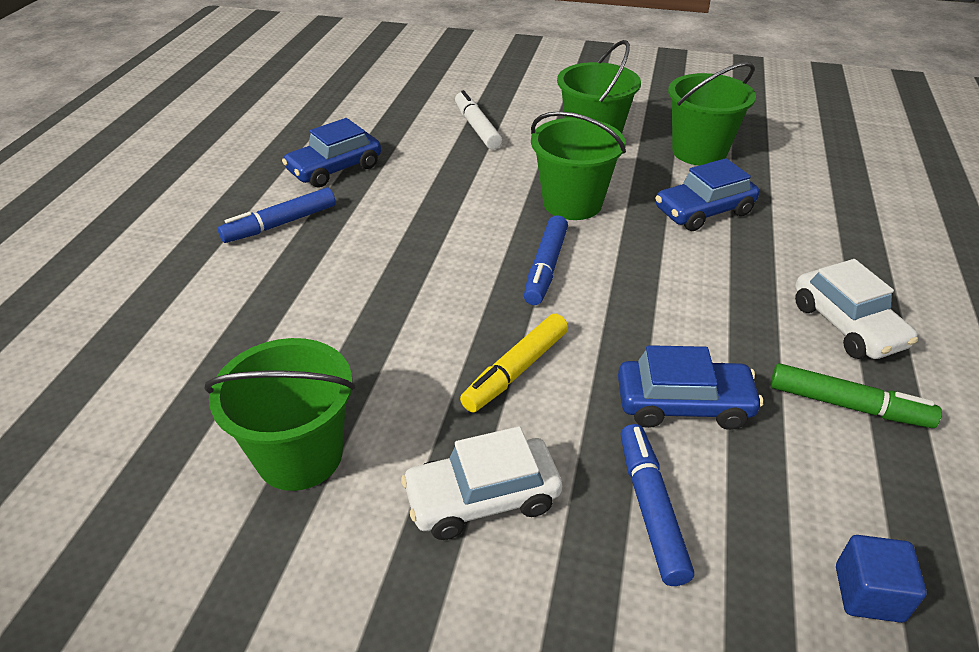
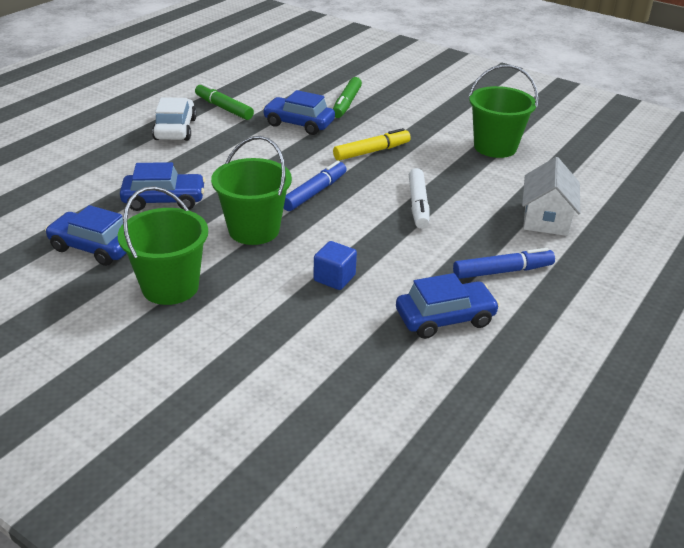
camera: 160 degrees left, 5 degrees down
white car [401,426,562,540] -> none
white marker [455,90,502,149] -> white marker moved to [409,168,429,229]
blue marker [621,424,694,586] -> green marker [333,77,362,118]
green bucket [668,62,756,166] -> blue car [45,205,127,266]
blue cube [836,535,927,623] -> blue cube moved to [314,241,357,290]
none -> white house [522,157,580,236]

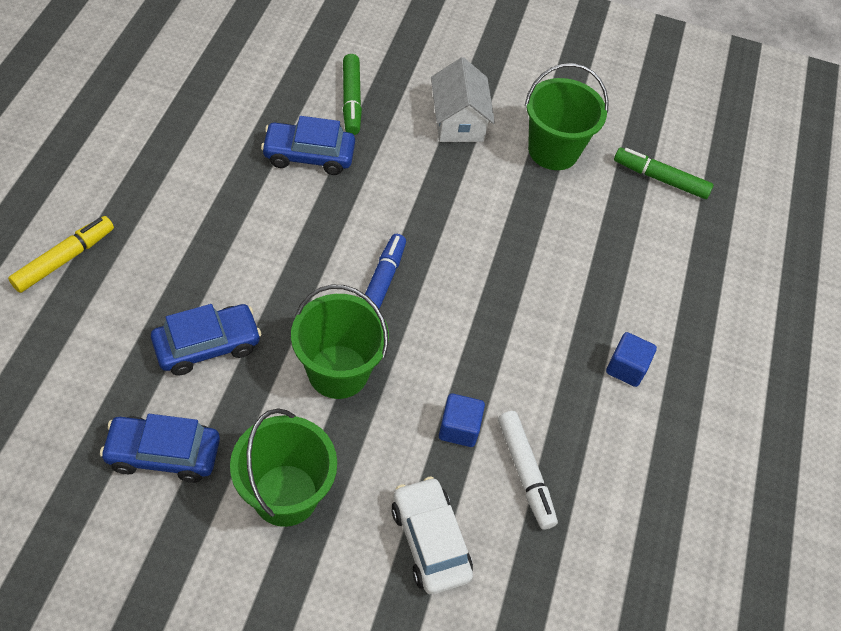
camera: 25 degrees left, 20 degrees up
white car [152,97,197,141] -> white car moved to [392,477,473,594]
green marker [195,83,254,120] -> green marker moved to [614,147,714,199]
yellow marker [333,128,411,161] -> yellow marker moved to [8,216,114,293]
blue car [396,273,500,339] -> none
white marker [409,168,429,229] -> white marker moved to [498,411,558,529]
blue marker [453,248,555,279] -> blue cube [606,332,657,387]
white house [522,157,580,236] -> white house moved to [431,57,495,142]

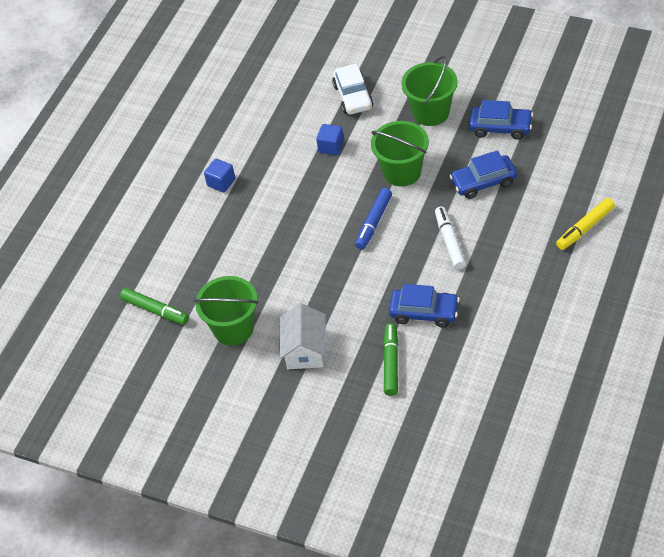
camera: 160 degrees left, 5 degrees down
white marker [498,411,558,529] -> white marker moved to [435,206,466,270]

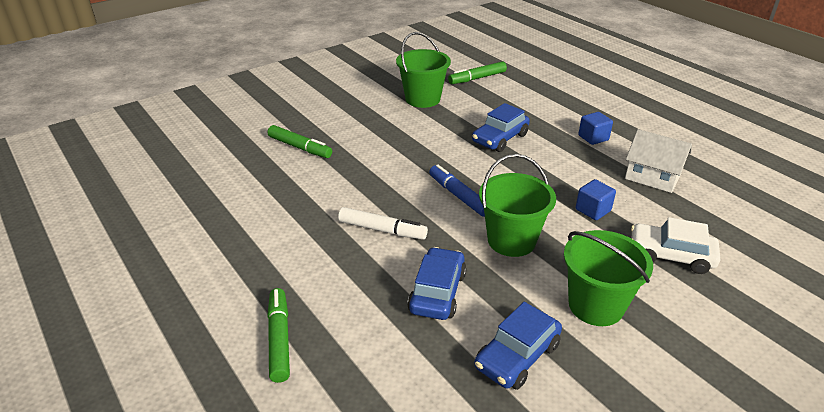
camera: 115 degrees right, 15 degrees down
white house [279,303,326,369] -> white house moved to [625,129,692,193]
blue car [389,284,460,328] -> blue car moved to [472,103,530,152]
yellow marker [556,198,615,250] -> green marker [267,288,290,383]

